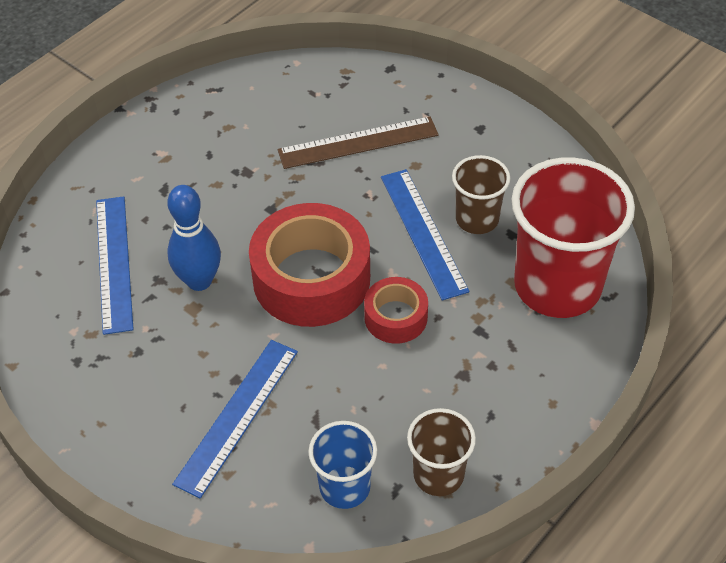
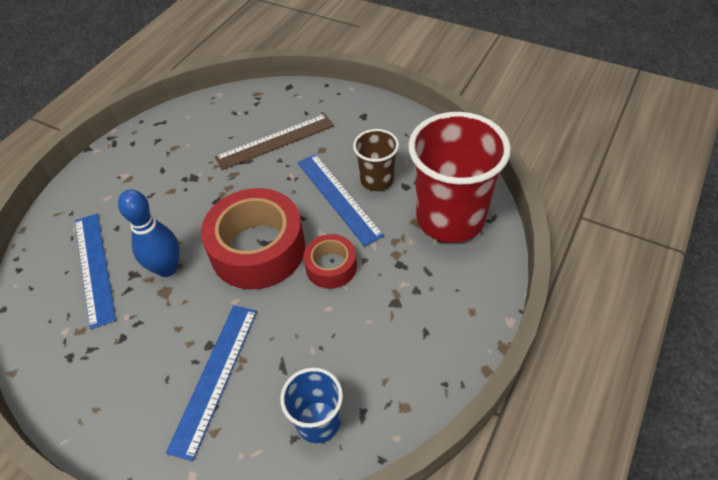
camera: 10 degrees left, 0 degrees up
brown cup [407,408,476,496] -> none

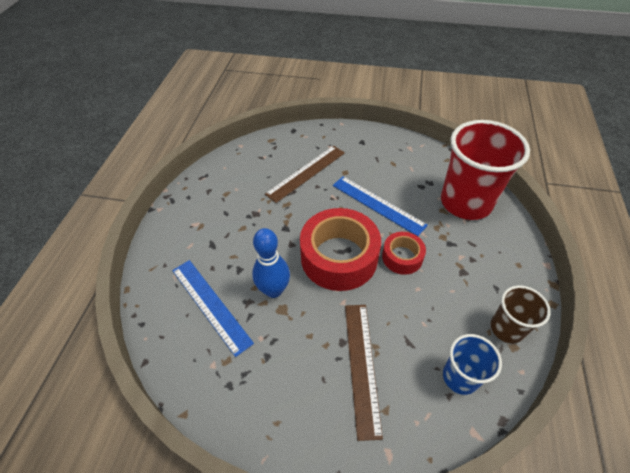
camera: 20 degrees left, 0 degrees up
blue ruler [166,305,257,461] -> brown ruler [345,305,383,441]
brown cup [353,129,399,191] -> brown cup moved to [491,285,551,344]

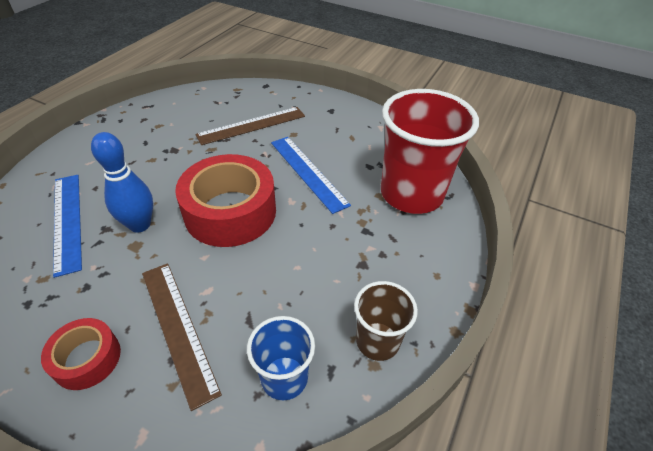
camera: 15 degrees right, 5 degrees down
brown ruler [345,305,383,441] -> brown ruler turned 45 degrees counterclockwise [142,263,222,411]
red tape [382,232,426,275] -> red tape moved to [41,318,121,390]

